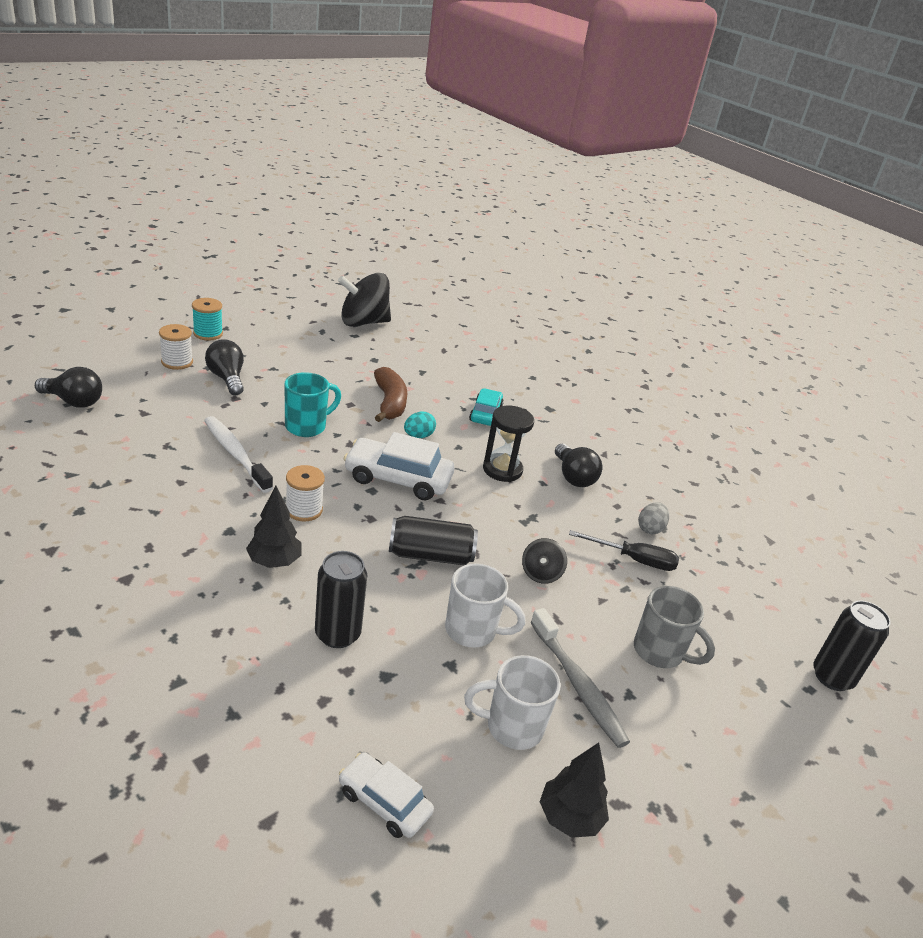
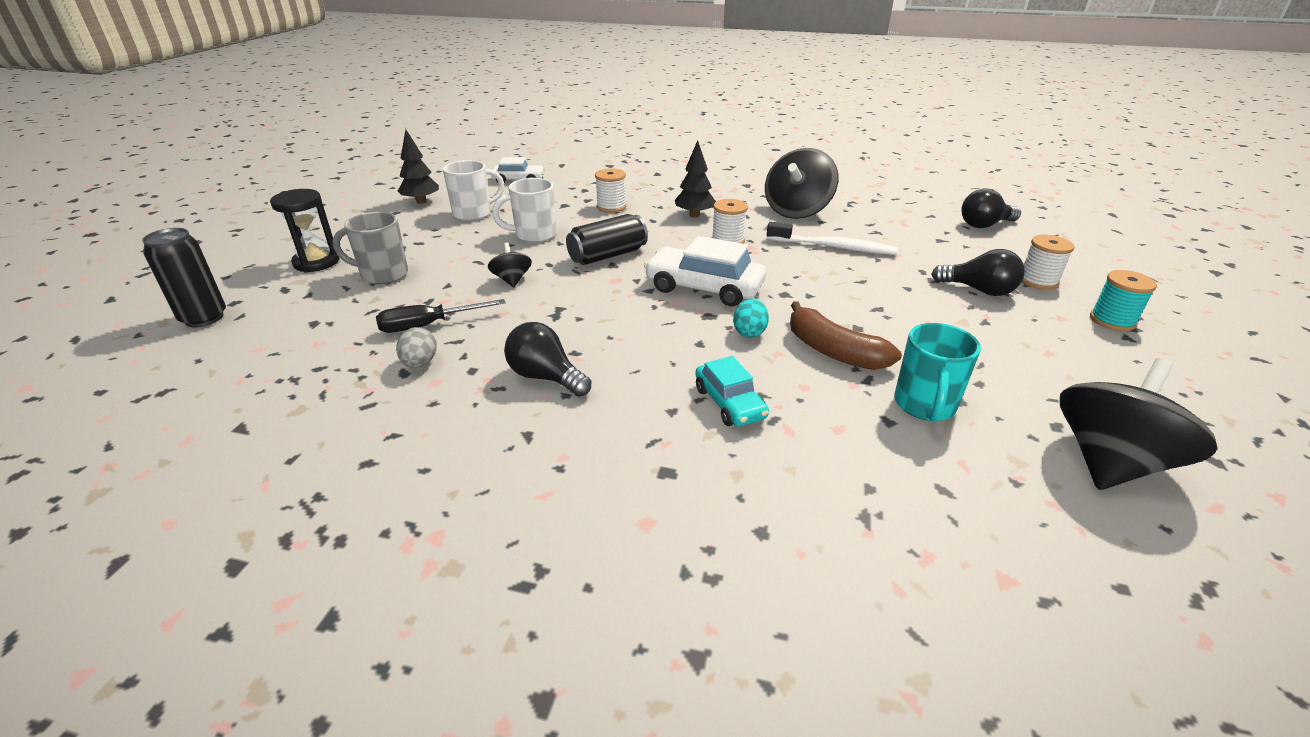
camera: 150 degrees right, 0 degrees up
turquoise mug [285,372,341,437] -> turquoise mug moved to [894,323,981,421]
black can [315,551,367,648] -> white spool [595,168,626,213]
white car [344,432,455,500] -> white car turned 135 degrees counterclockwise [644,236,766,307]
black hourglass [483,406,534,482] -> black hourglass moved to [270,189,339,273]
grey toothbrush [530,608,630,748] -> none
none -> black spinning top [765,148,838,219]

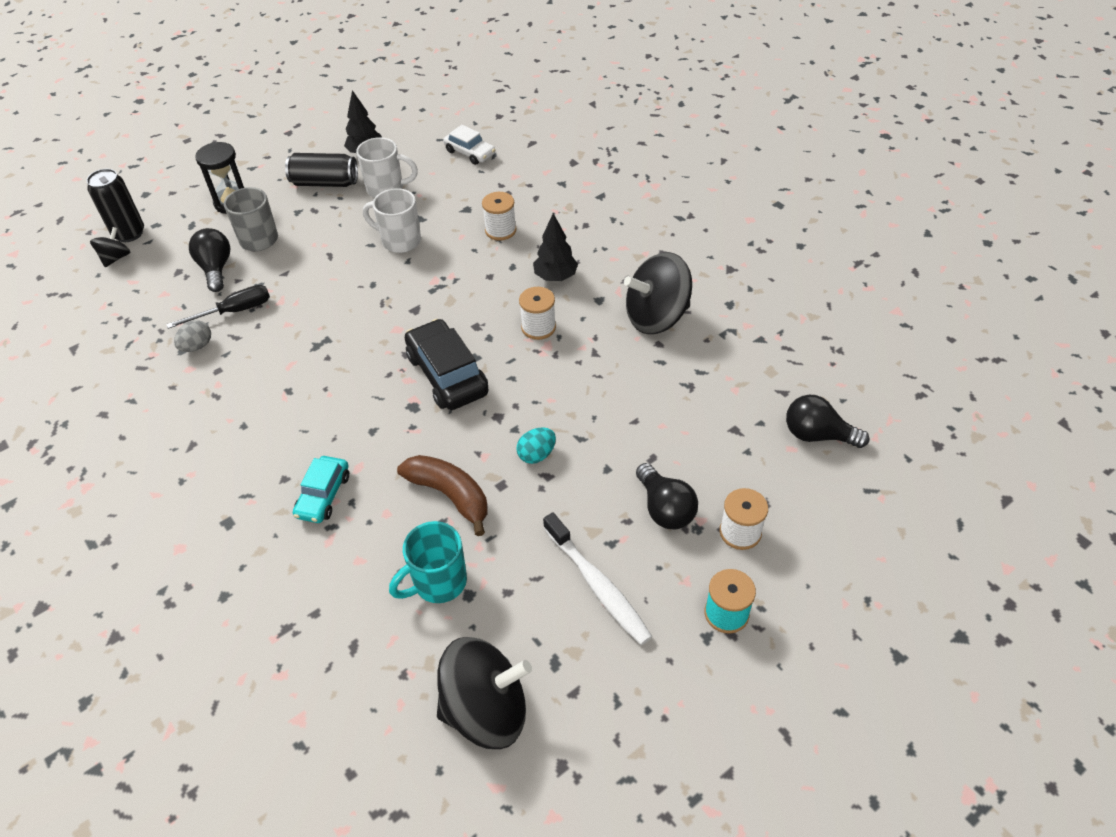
camera: 40 degrees right, 15 degrees up
black screwdriver [376,299,506,333] -> black screwdriver turned 135 degrees clockwise [166,285,270,329]
black spinning top [488,243,532,287] -> black spinning top moved to [90,227,130,267]
black light bulb [504,322,591,397] -> black light bulb moved to [189,228,231,292]
black can [566,214,648,265] -> black can moved to [285,153,358,187]
white car [644,236,766,307] -> black car [405,319,488,410]
turquoise egg [733,298,769,338] -> turquoise egg moved to [516,427,556,464]
white toothbrush [767,222,898,255] -> white toothbrush moved to [543,512,652,645]
brown banana [790,301,902,370] -> brown banana turned 135 degrees clockwise [397,455,487,536]

